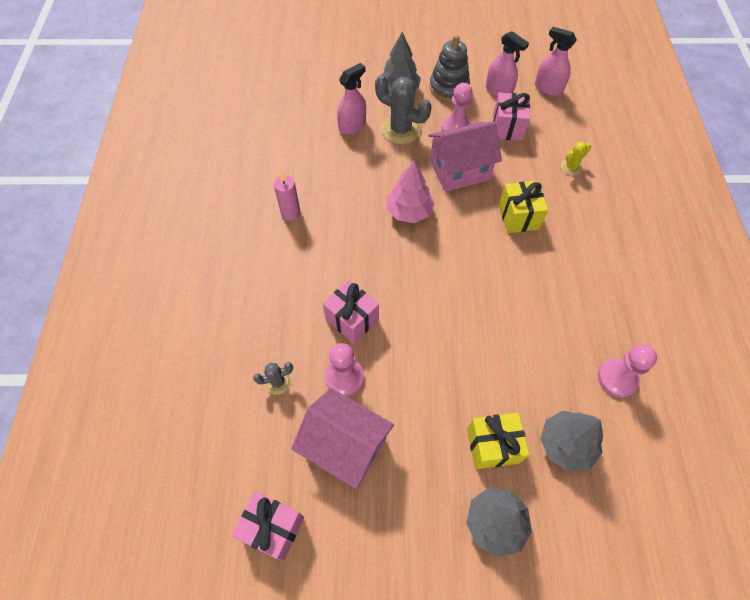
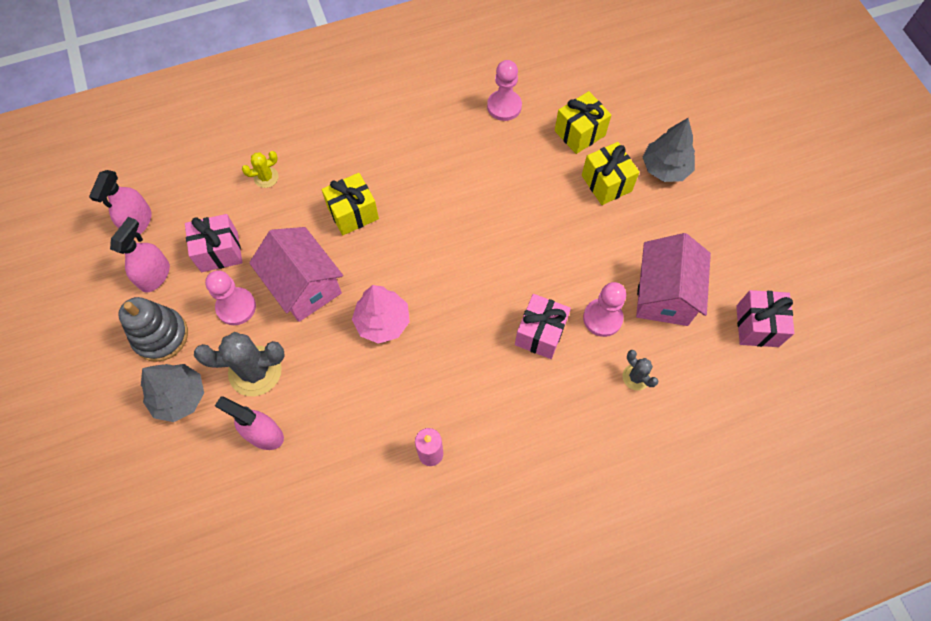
camera: 110 degrees left, 5 degrees up
grey cactus [375,75,432,144] -> grey cactus turned 75 degrees clockwise [194,332,284,396]
grey tree [541,411,603,472] -> yellow gift [555,91,611,154]
yellow cactus [561,142,591,176] -> yellow cactus turned 60 degrees counterclockwise [242,151,279,188]

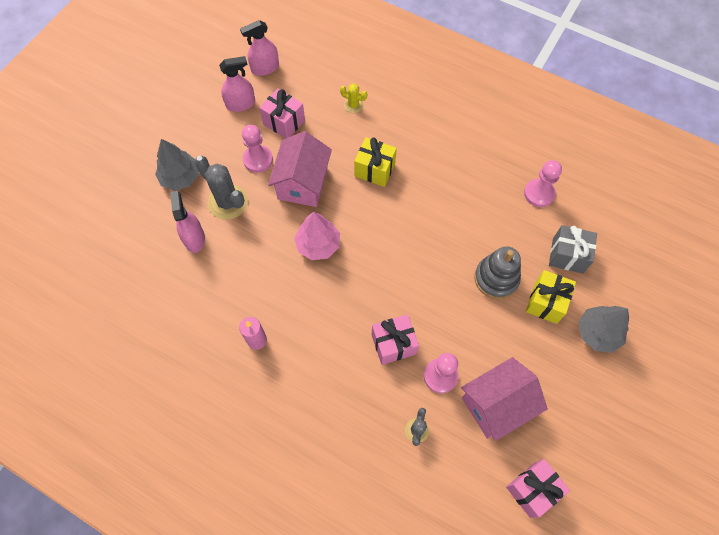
camera: 50 degrees right, 0 degrees up
grey stacking toy [118,297,188,362] -> grey stacking toy moved to [474,246,521,299]
yellow gift [555,91,611,154] -> grey gift [549,225,597,274]

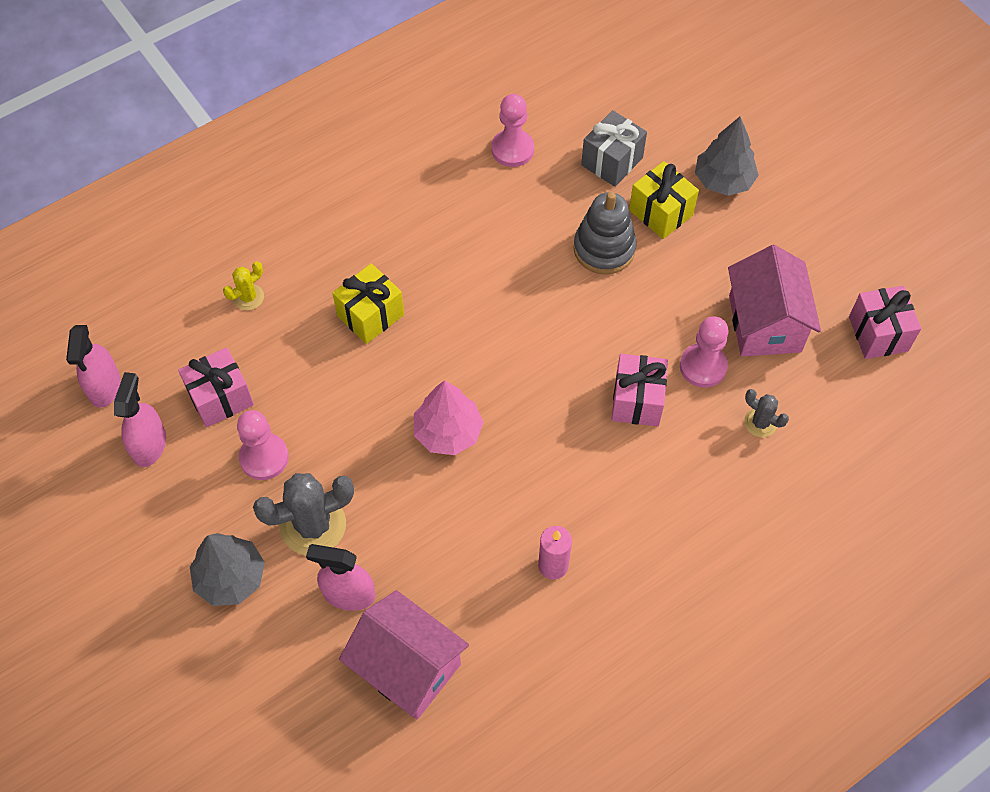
camera: 65 degrees left, 5 degrees down
pink house [268,131,332,207] -> pink house moved to [339,590,469,719]

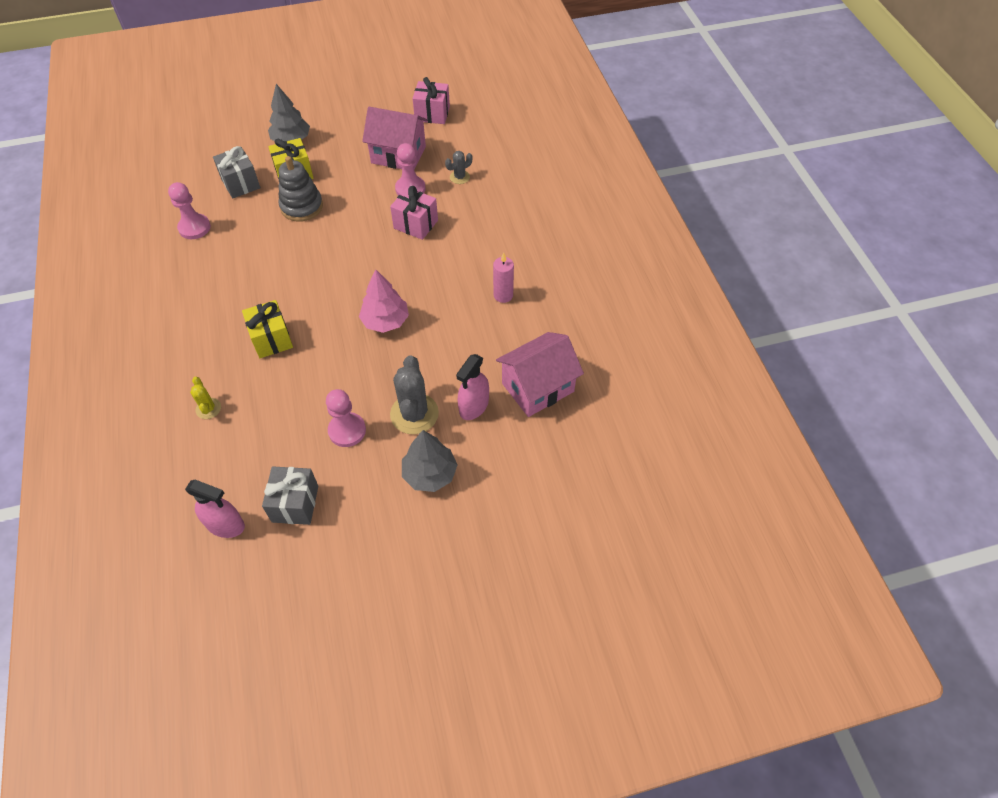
camera: 70 degrees left, 5 degrees down
pink spray bottle [114,372,166,467] -> grey gift [262,466,318,525]
pink gift [178,347,254,428] -> none

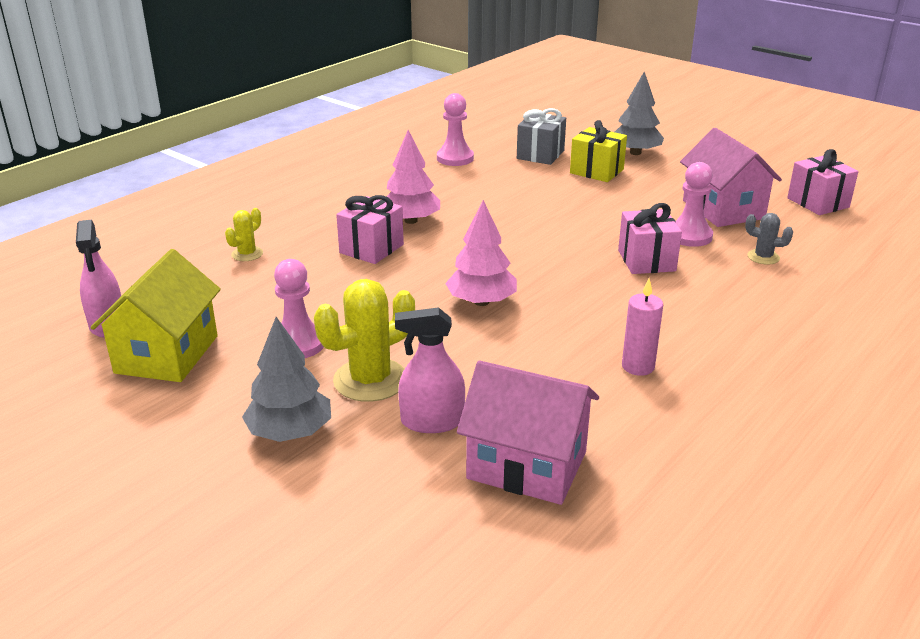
camera: 55 degrees right, 25 degrees down
yellow gift [242,300,293,358] -> pink gift [336,195,404,264]
grey gift [262,466,318,525] -> yellow house [90,249,221,382]
grey stacking toy [279,156,323,222] -> none
grey cactus [390,355,439,434] -> yellow cactus [314,279,415,402]
none -> pink tree [387,130,440,224]

